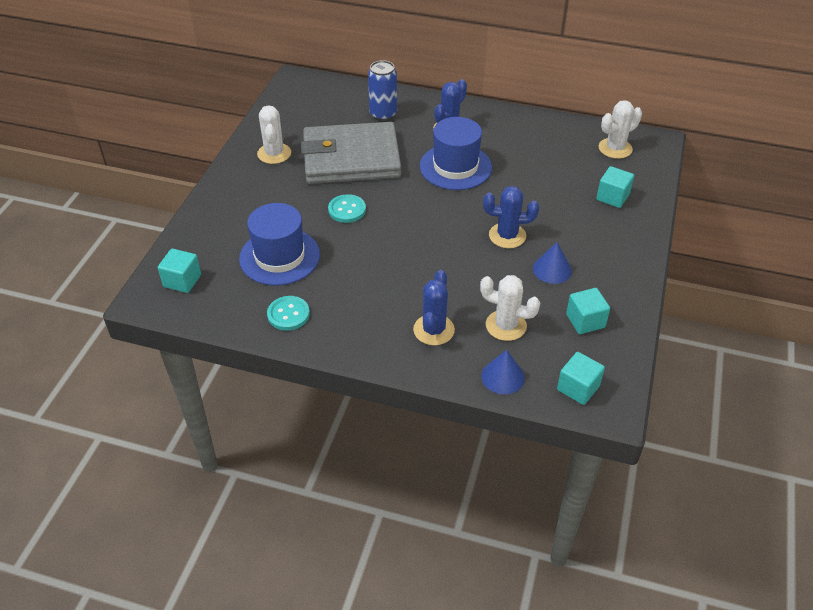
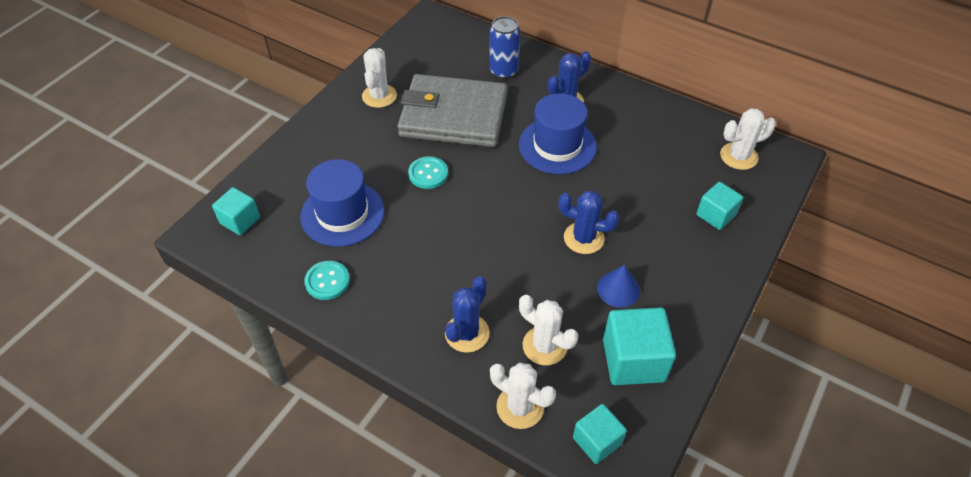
camera: 15 degrees right, 5 degrees up
blue cone [481,350,525,395] -> white cactus [490,363,556,429]
turquoise cube [566,288,610,334] -> turquoise cube [603,307,676,385], size x1.63

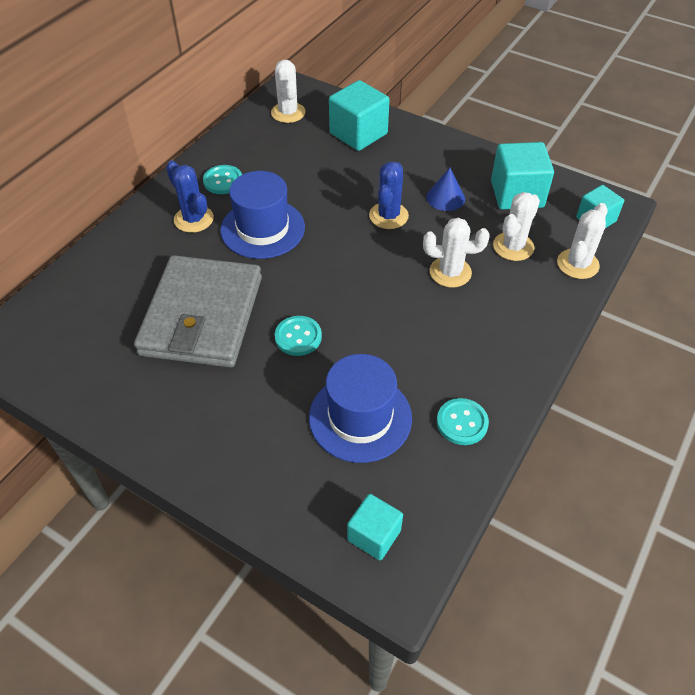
camera: 90 degrees left, 0 degrees up
white cactus [362,48,397,108] -> white cactus moved to [423,218,490,287]
blue cactus [445,276,490,353] -> none
blue can [489,16,520,79] -> none
turquoise cube [696,182,743,230] -> turquoise cube [329,80,390,151], size x1.63
none -> turquoise button [203,165,242,194]

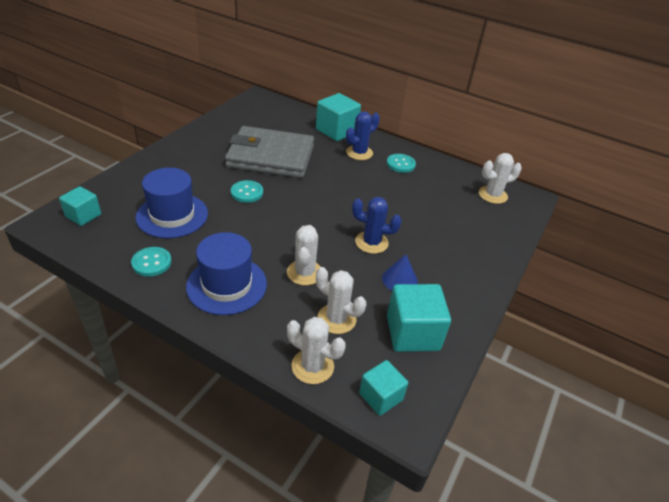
camera: 85 degrees right, 10 degrees down
blue hat [220,171,305,259] -> blue hat moved to [186,232,267,315]
turquoise cube [329,80,390,151] -> turquoise cube moved to [316,93,361,141]

